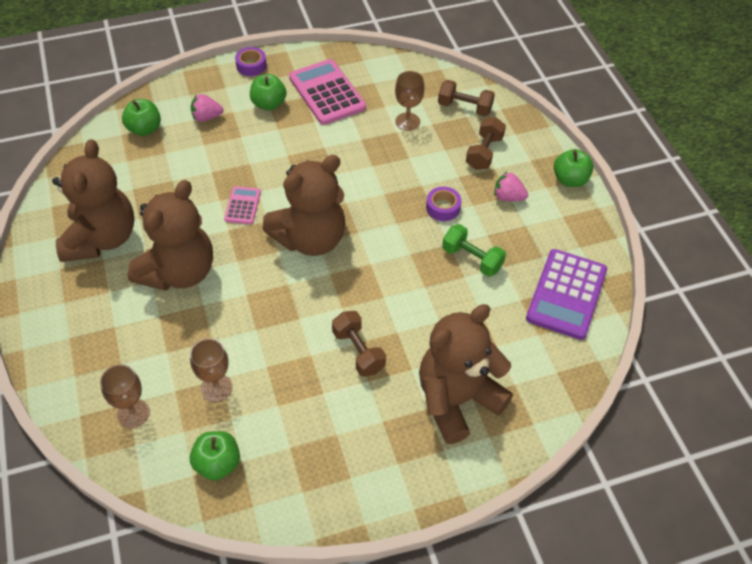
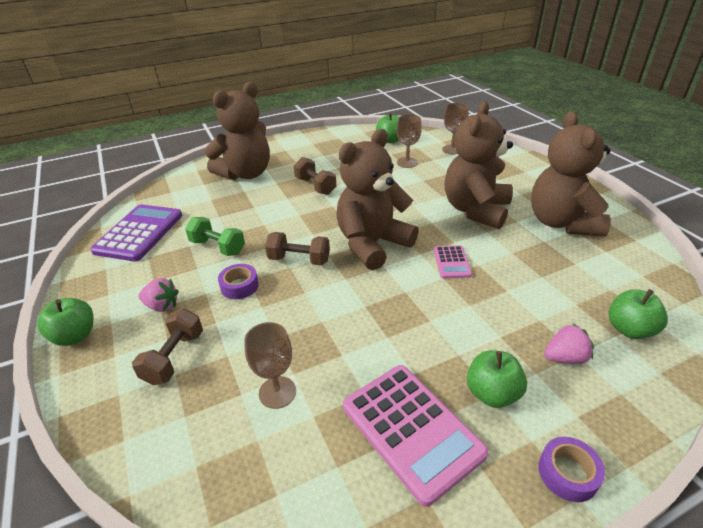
camera: 175 degrees right, 15 degrees down
brown dumbbell [438,80,495,116] -> brown dumbbell moved to [265,232,330,265]

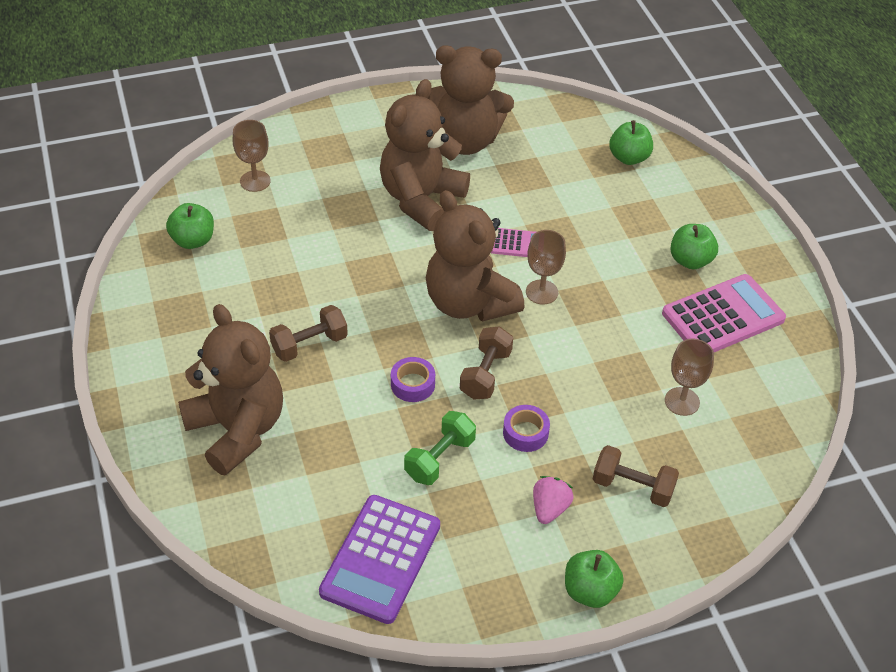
camera: 85 degrees left, 10 degrees up
purple calculator [90,204,182,261] -> purple calculator turned 90 degrees counterclockwise [319,495,440,624]
brown goblet [397,114,422,168] -> brown goblet moved to [526,230,566,304]
brown teddy bear [445,101,513,229] -> brown teddy bear turned 90 degrees clockwise [380,79,470,231]
purple tape [539,437,605,502] -> purple tape moved to [391,357,435,402]
pink strawberry [544,323,594,364] -> none

